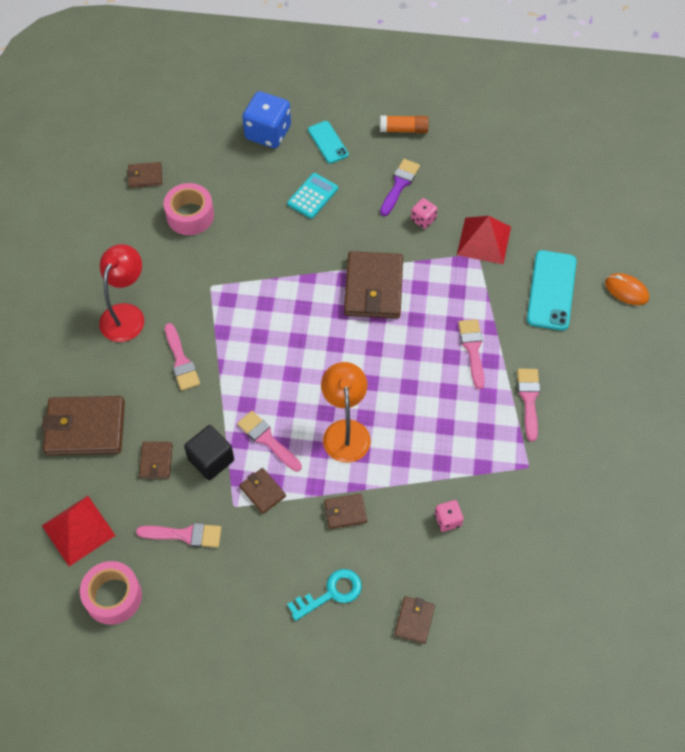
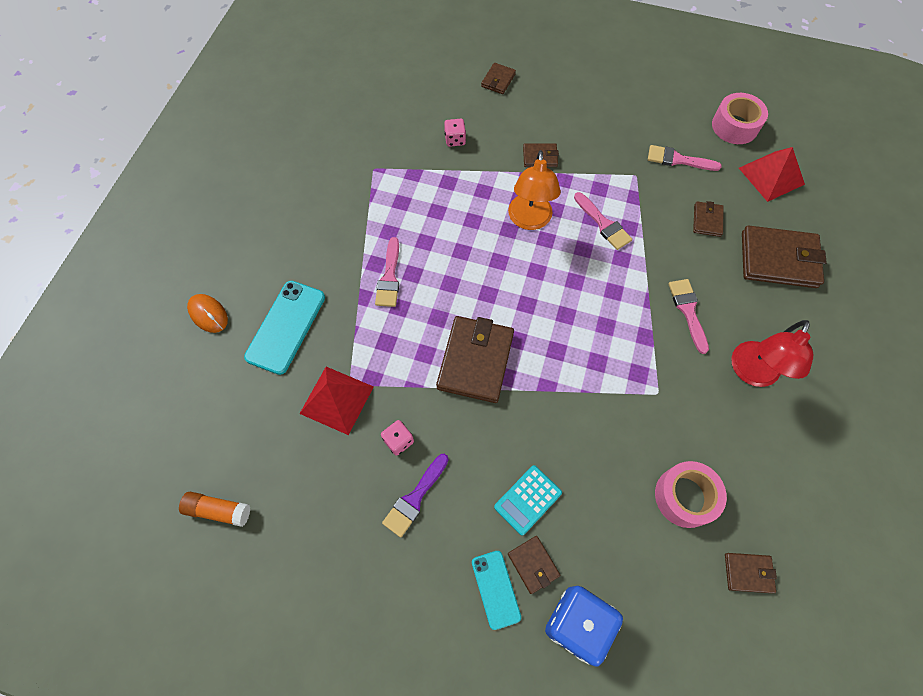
camera: 170 degrees left, 5 degrees up
black cube [184,425,234,480] -> none
brown wallet [239,468,286,514] -> brown wallet moved to [508,536,560,594]
turquoise key [287,569,362,621] -> none
orange glue stick [380,115,429,133] -> orange glue stick moved to [179,492,250,527]
pink brush [517,369,540,441] -> none

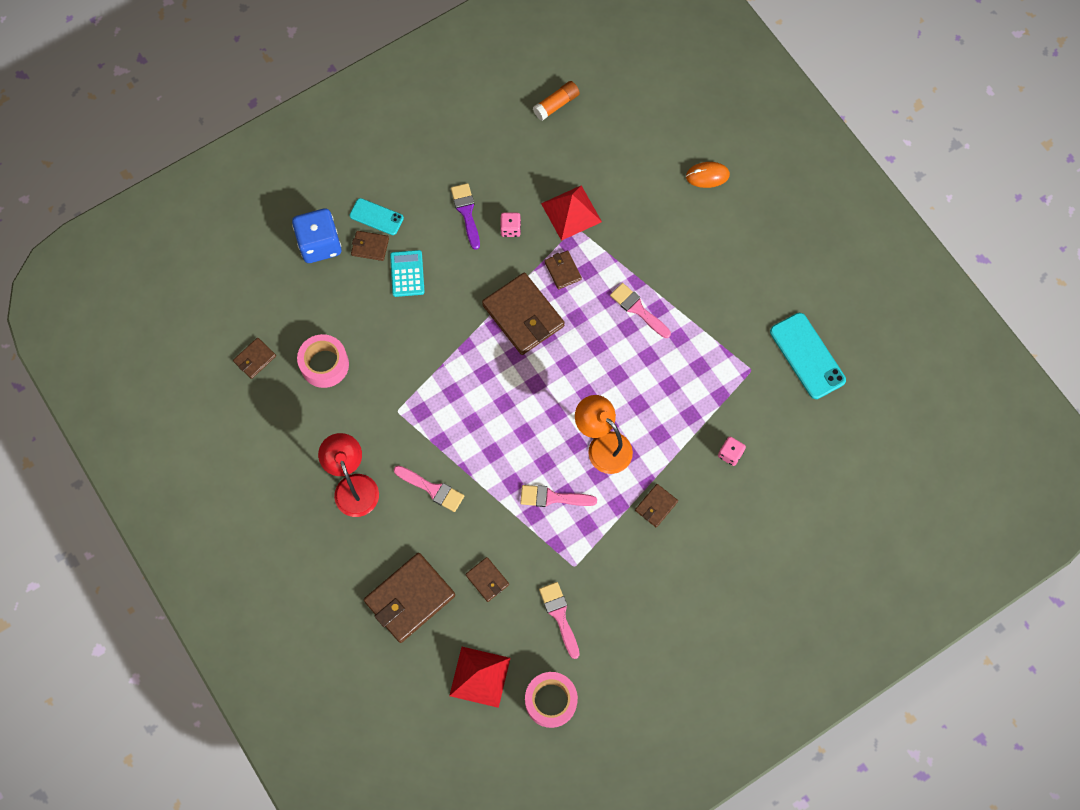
camera: 130 degrees right, 5 degrees up
turquoise phone [244,281,325,375] -> turquoise phone moved to [770,313,846,399]
brown wallet [481,63,516,94] -> brown wallet moved to [545,250,582,289]
pink brush [648,145,722,171] -> pink brush turned 75 degrees counterclockwise [539,582,580,659]

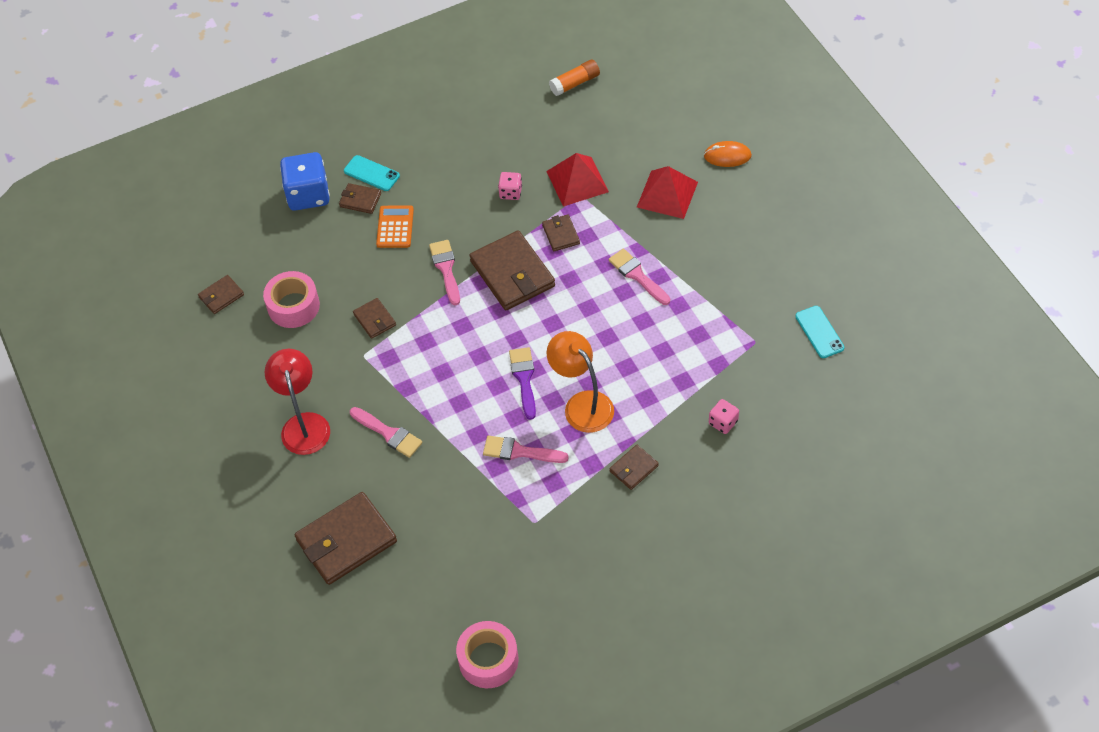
camera: 10 degrees right, 15 degrees down
turquoise calculator [390,250,425,297] -> orange calculator [376,205,414,248]
red pyramid [449,647,510,708] -> red pyramid moved to [637,166,698,219]
purple brush [451,183,480,250] -> purple brush moved to [509,347,536,420]
brown wallet [465,557,509,602] -> brown wallet moved to [353,298,396,339]
pink brush [539,582,580,659] -> pink brush moved to [429,240,460,305]
turquoise phone [770,313,846,399] -> turquoise phone [795,306,844,358], size x0.61

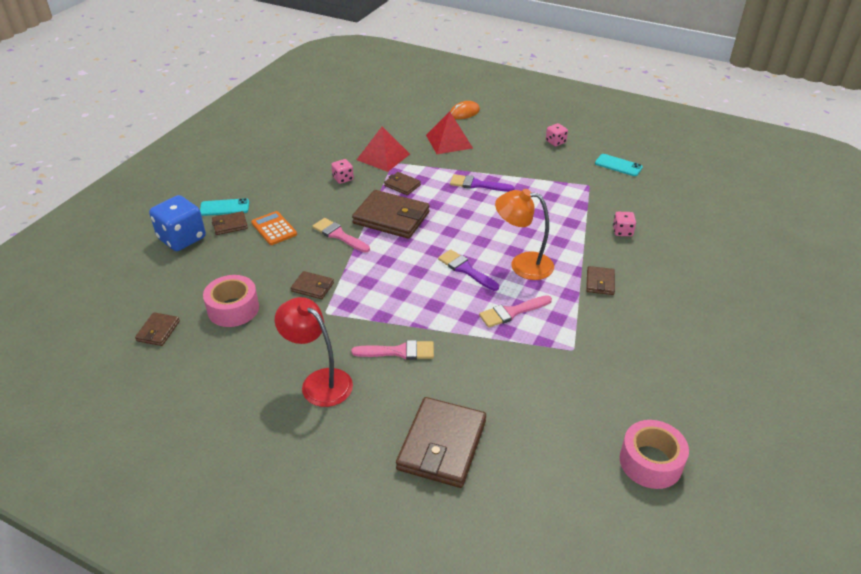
camera: 40 degrees left, 15 degrees down
orange glue stick [549,60,600,96] -> none
pink brush [608,249,670,305] -> purple brush [450,174,515,192]
none -> pink dice [546,123,568,146]

